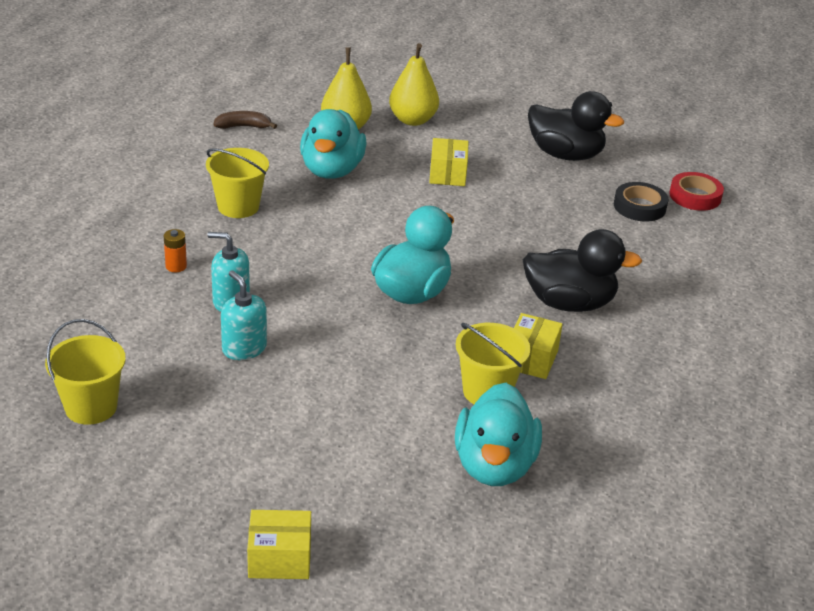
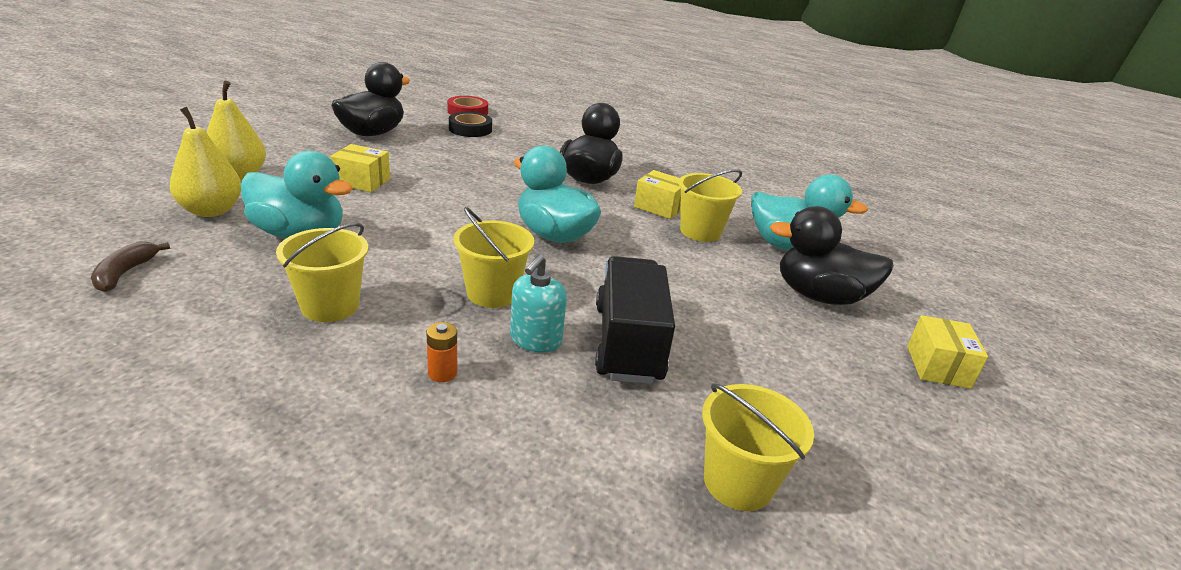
camera: 80 degrees left, 5 degrees down
turquoise soap dispenser [221,270,267,360] -> black truck [595,256,675,384]
none -> yellow bucket [454,207,534,308]
none -> black duck [769,206,894,305]

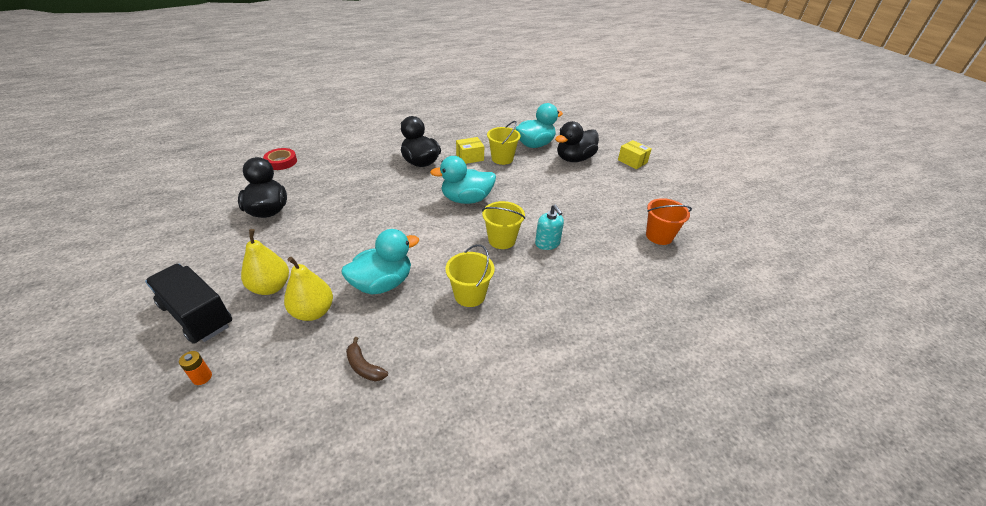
camera: 50 degrees left, 10 degrees up
yellow box [330,144,390,192] -> none
orange battery [426,322,457,382] -> orange battery moved to [179,351,212,385]
black tape [449,112,492,137] -> none
black truck [595,256,675,384] -> black truck moved to [145,264,232,344]
yellow bucket [702,383,814,511] -> orange bucket [646,198,692,245]

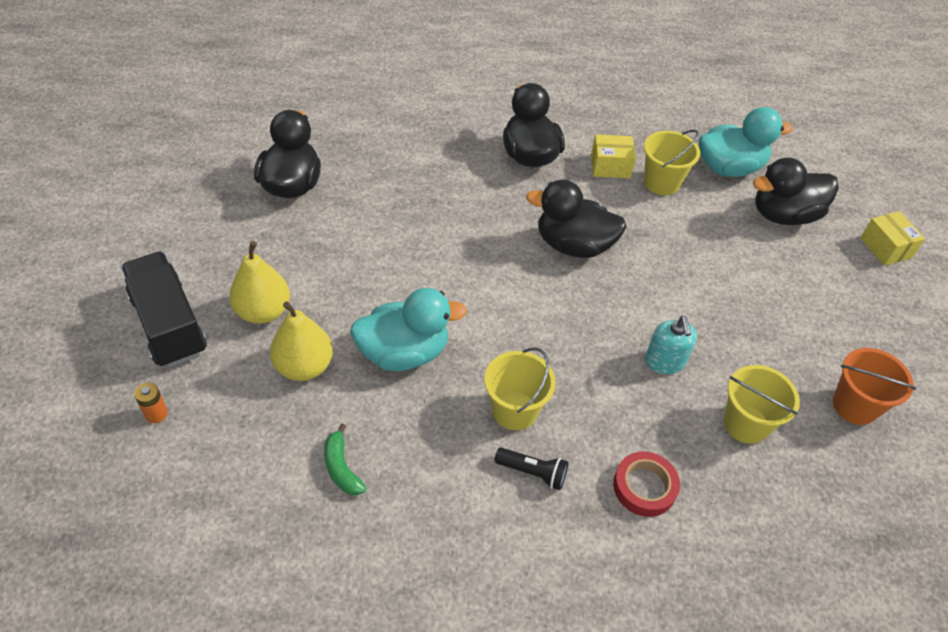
camera: 20 degrees right, 10 degrees up
red tape [263,148,297,170] -> red tape moved to [613,452,680,517]
brown banana [346,337,388,381] -> green banana [324,424,367,496]
turquoise duck [430,156,496,204] -> black duck [526,180,627,258]
yellow bucket [482,201,525,249] -> yellow bucket moved to [724,365,800,444]
none -> black flashlight [494,448,569,490]

